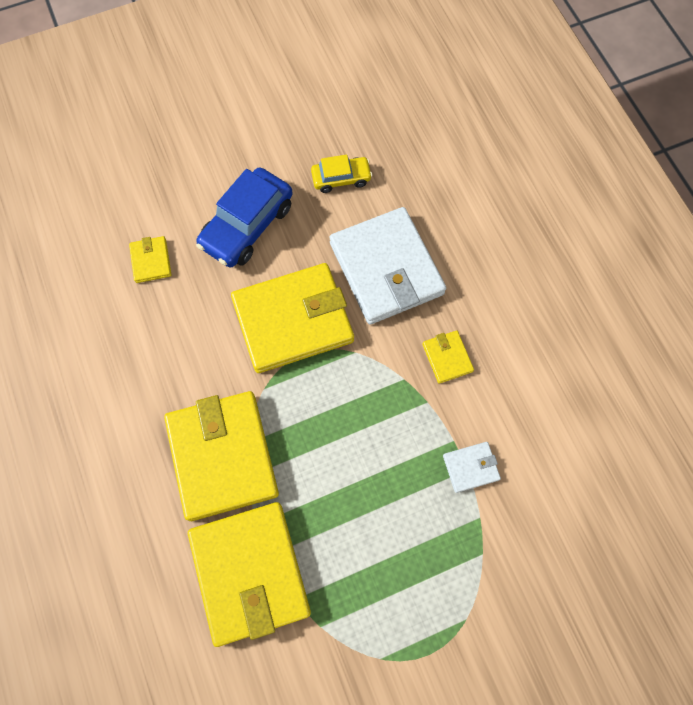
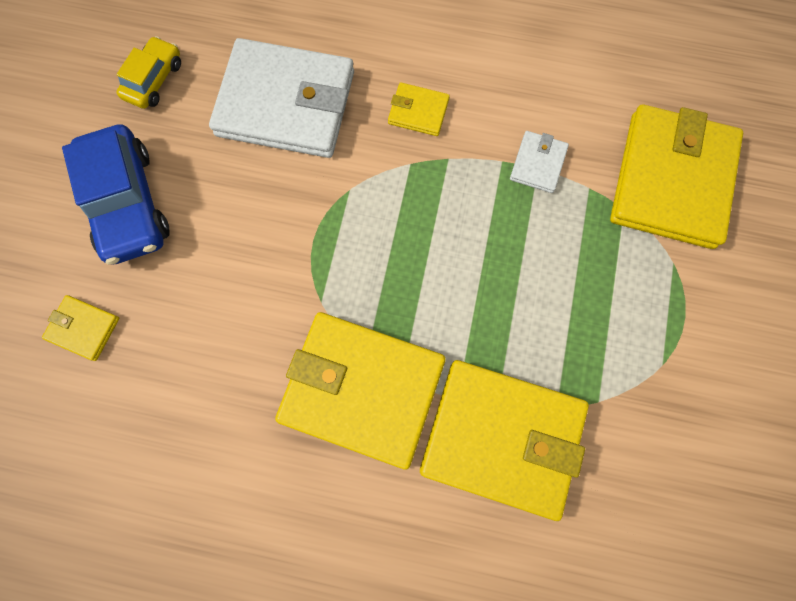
camera: 55 degrees left, 5 degrees up
yellow wallet [231,263,354,373] -> yellow wallet moved to [610,105,743,249]

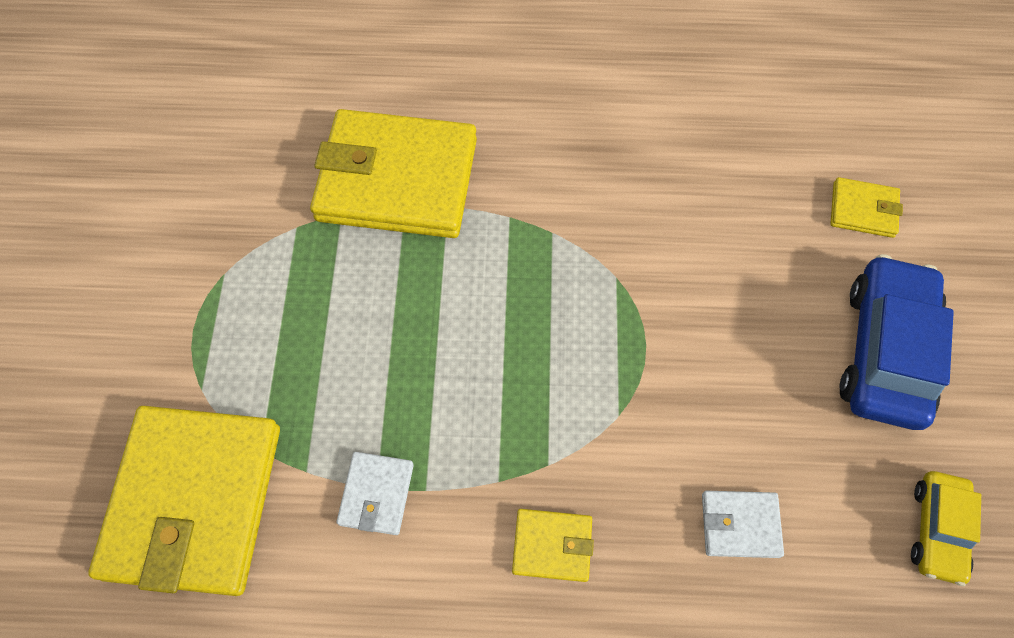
camera: 170 degrees right, 10 degrees down
blue car [62,124,170,265] -> blue car turned 45 degrees clockwise [840,254,954,430]
white wallet [209,38,354,158] -> white wallet [702,491,784,558], size x0.43
yellow wallet [275,312,446,470] -> none

